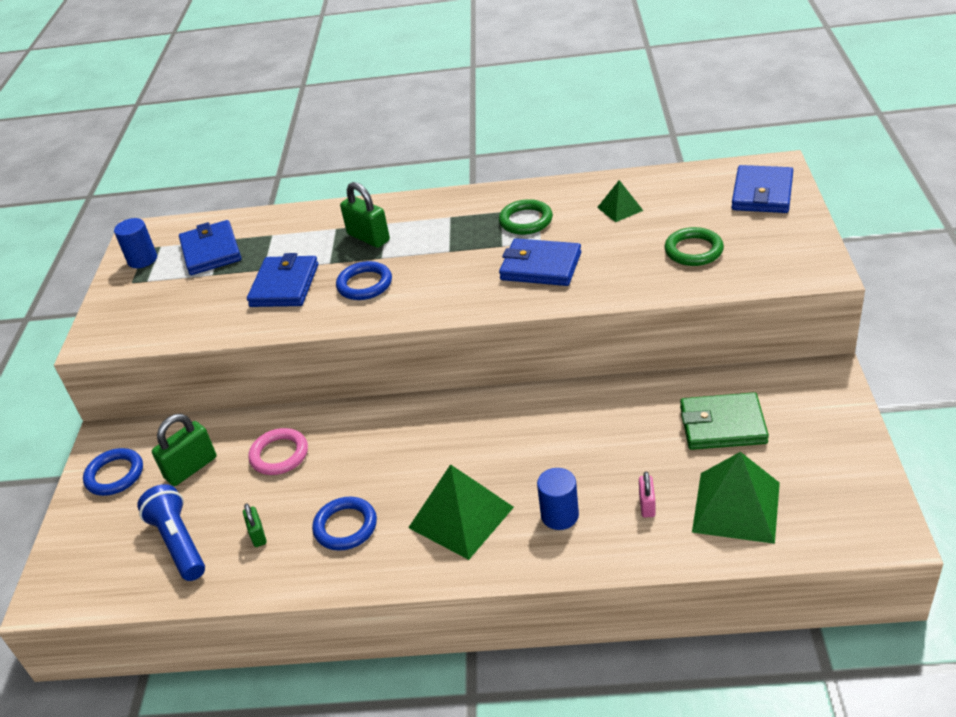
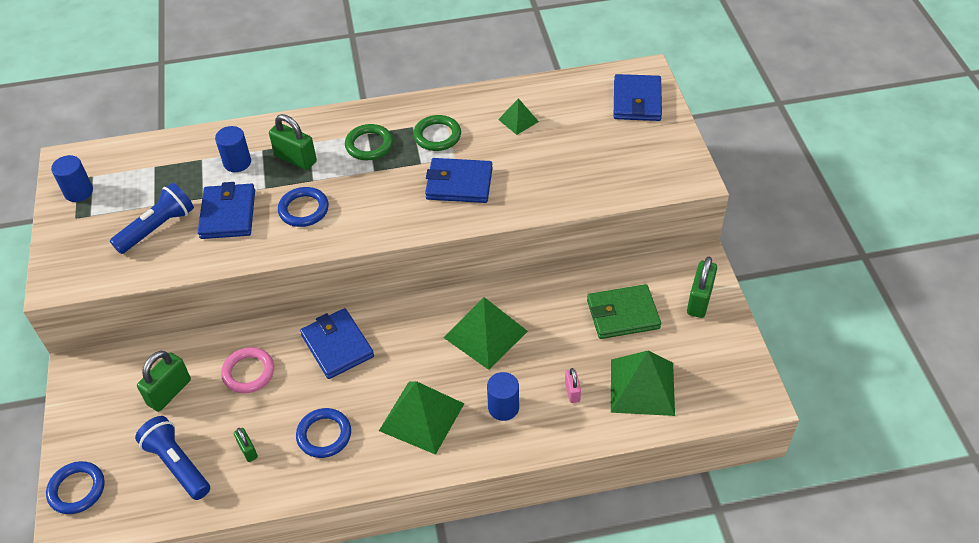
camera: 15 degrees left, 10 degrees up
blue ring [83,448,143,496] -> blue ring moved to [46,461,105,514]
blue wallet [179,220,242,275] -> blue wallet moved to [300,308,374,379]
green ring [665,227,724,266] -> green ring moved to [345,124,393,160]
none -> blue flashlight [110,183,194,254]
none -> blue cylinder [215,126,251,172]
none -> green pyramid [443,297,528,370]
none -> green padlock [687,256,717,318]

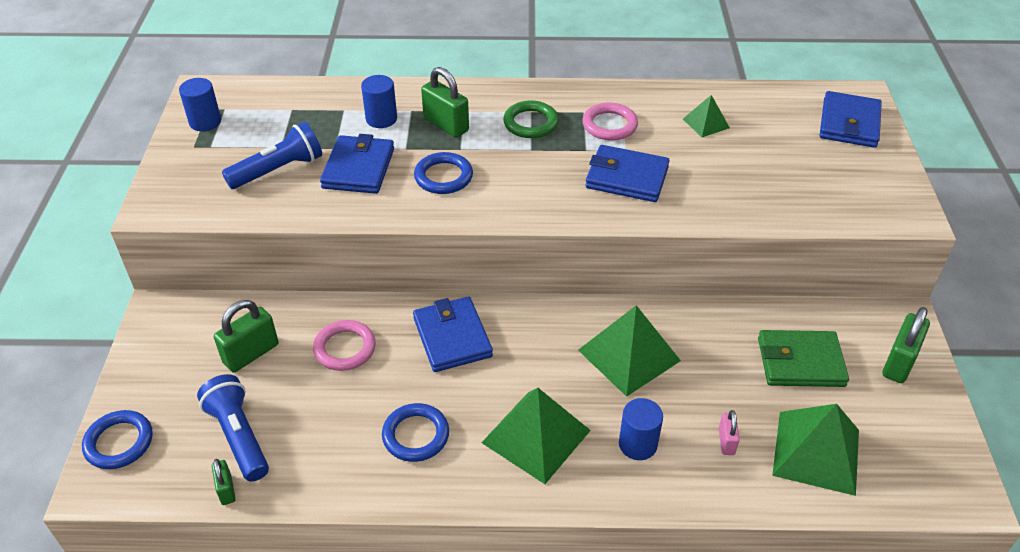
camera: 10 degrees right, 5 degrees down
green padlock [234,428,258,462] -> green padlock moved to [212,459,236,505]
green ring [413,115,461,151] -> pink ring [582,102,638,140]

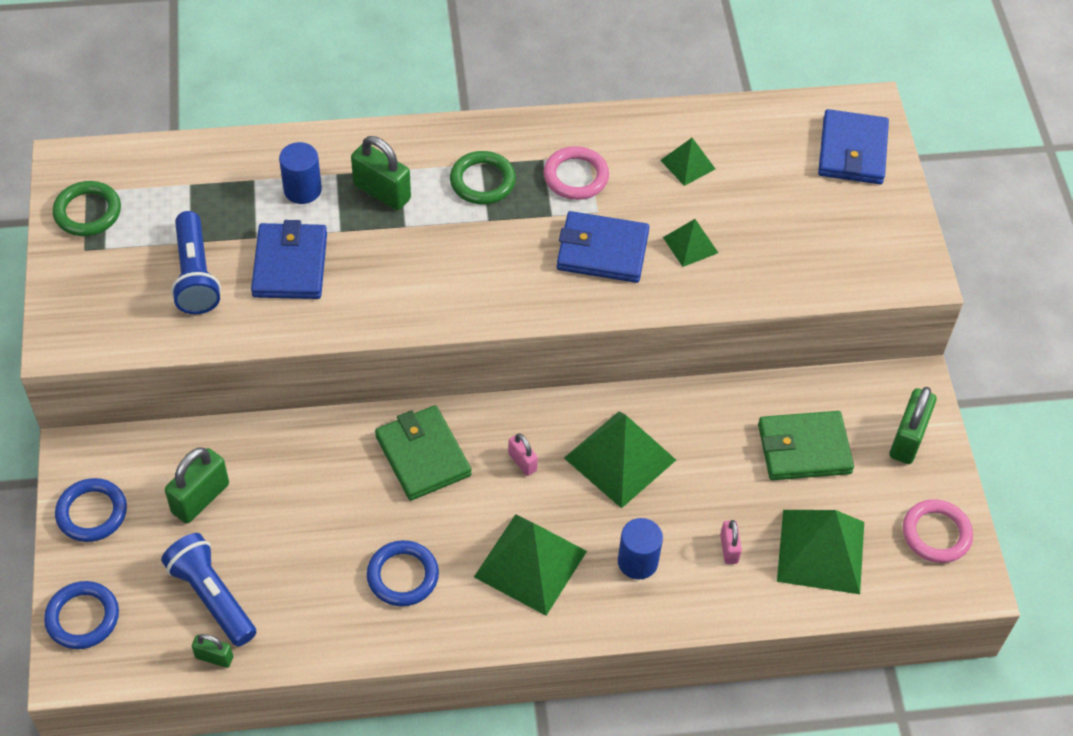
camera: 10 degrees left, 10 degrees up
blue cylinder [179,78,221,131] -> green ring [53,181,121,236]
green padlock [212,459,236,505] -> green padlock turned 45 degrees counterclockwise [192,634,233,668]
blue flashlight [222,122,322,189] -> blue flashlight turned 120 degrees clockwise [171,211,221,314]
pink ring [313,320,376,371] -> pink ring moved to [903,499,973,563]
blue wallet [413,297,493,372] -> green wallet [375,405,472,501]
blue ring [414,152,473,194] -> blue ring moved to [55,478,127,542]
none -> pink padlock [508,433,538,476]
none -> green pyramid [663,219,718,267]

